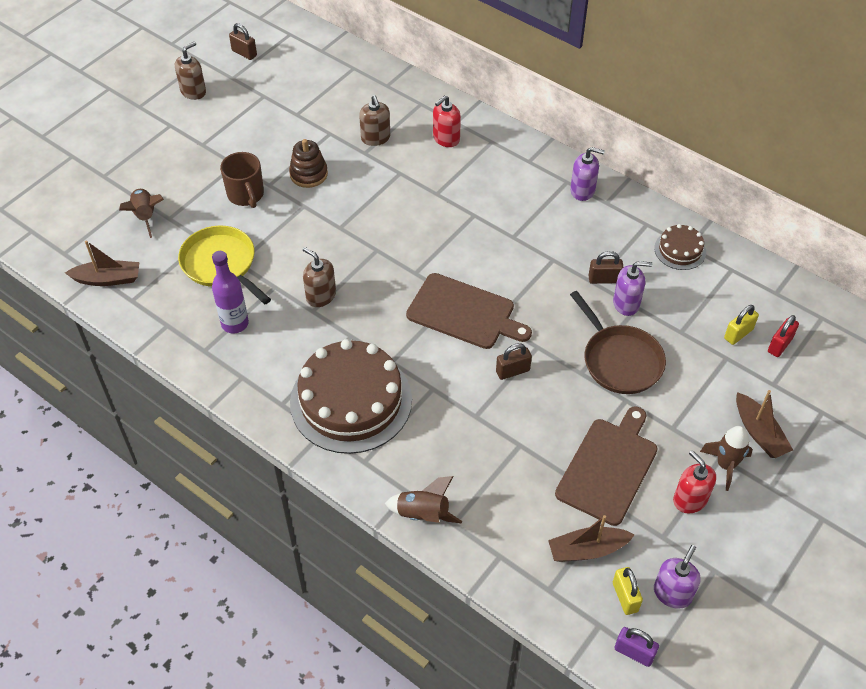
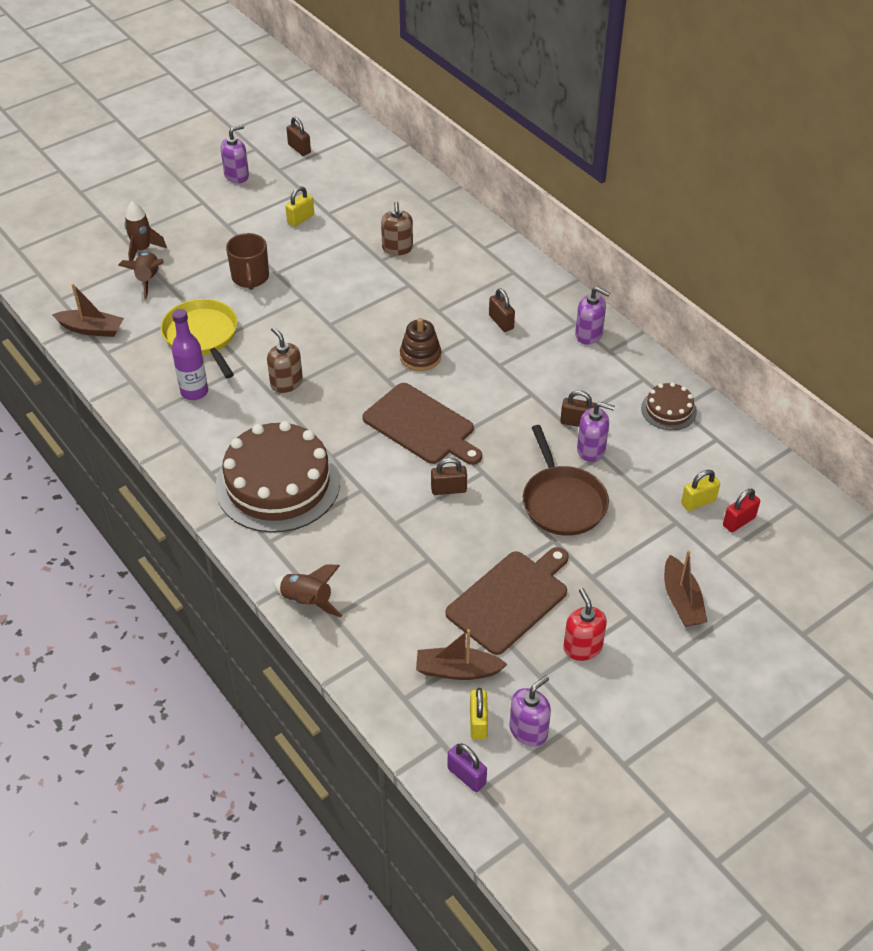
camera: 15 degrees right, 5 degrees down
brown soap dispenser [175,42,206,100] -> purple soap dispenser [220,125,249,183]
brown stacking toy [289,139,328,188] -> brown stacking toy moved to [400,318,441,371]
red soap dispenser [433,95,461,147] -> none
brown rocket [700,426,753,491] -> brown rocket moved to [124,201,167,261]
none -> yellow padlock [285,186,314,227]
none -> brown padlock [489,288,515,332]

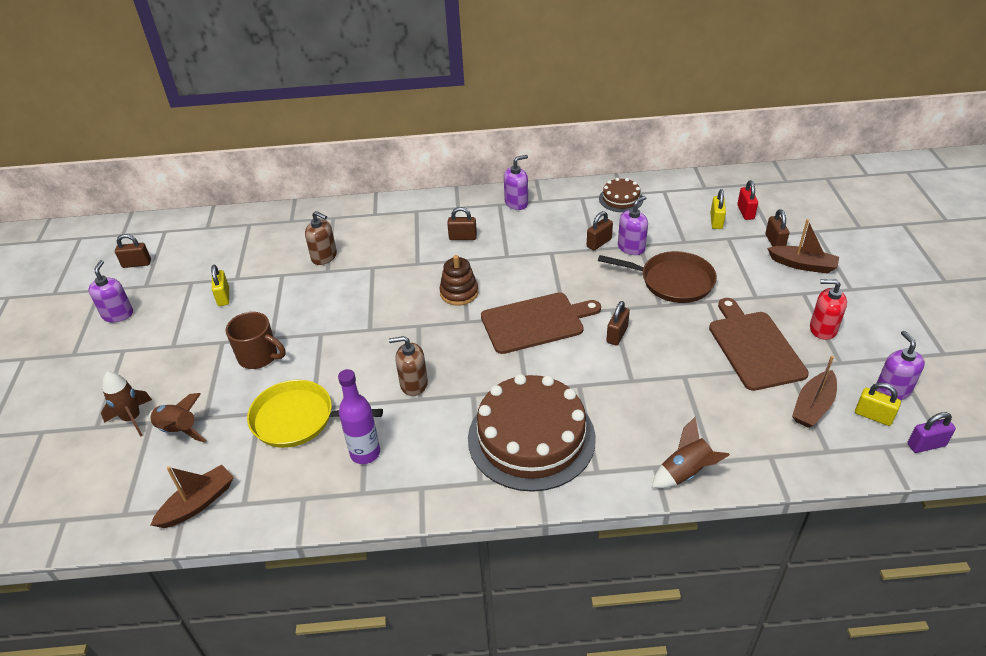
camera: 55 degrees left, 5 degrees down
none -> brown padlock [765,209,789,247]

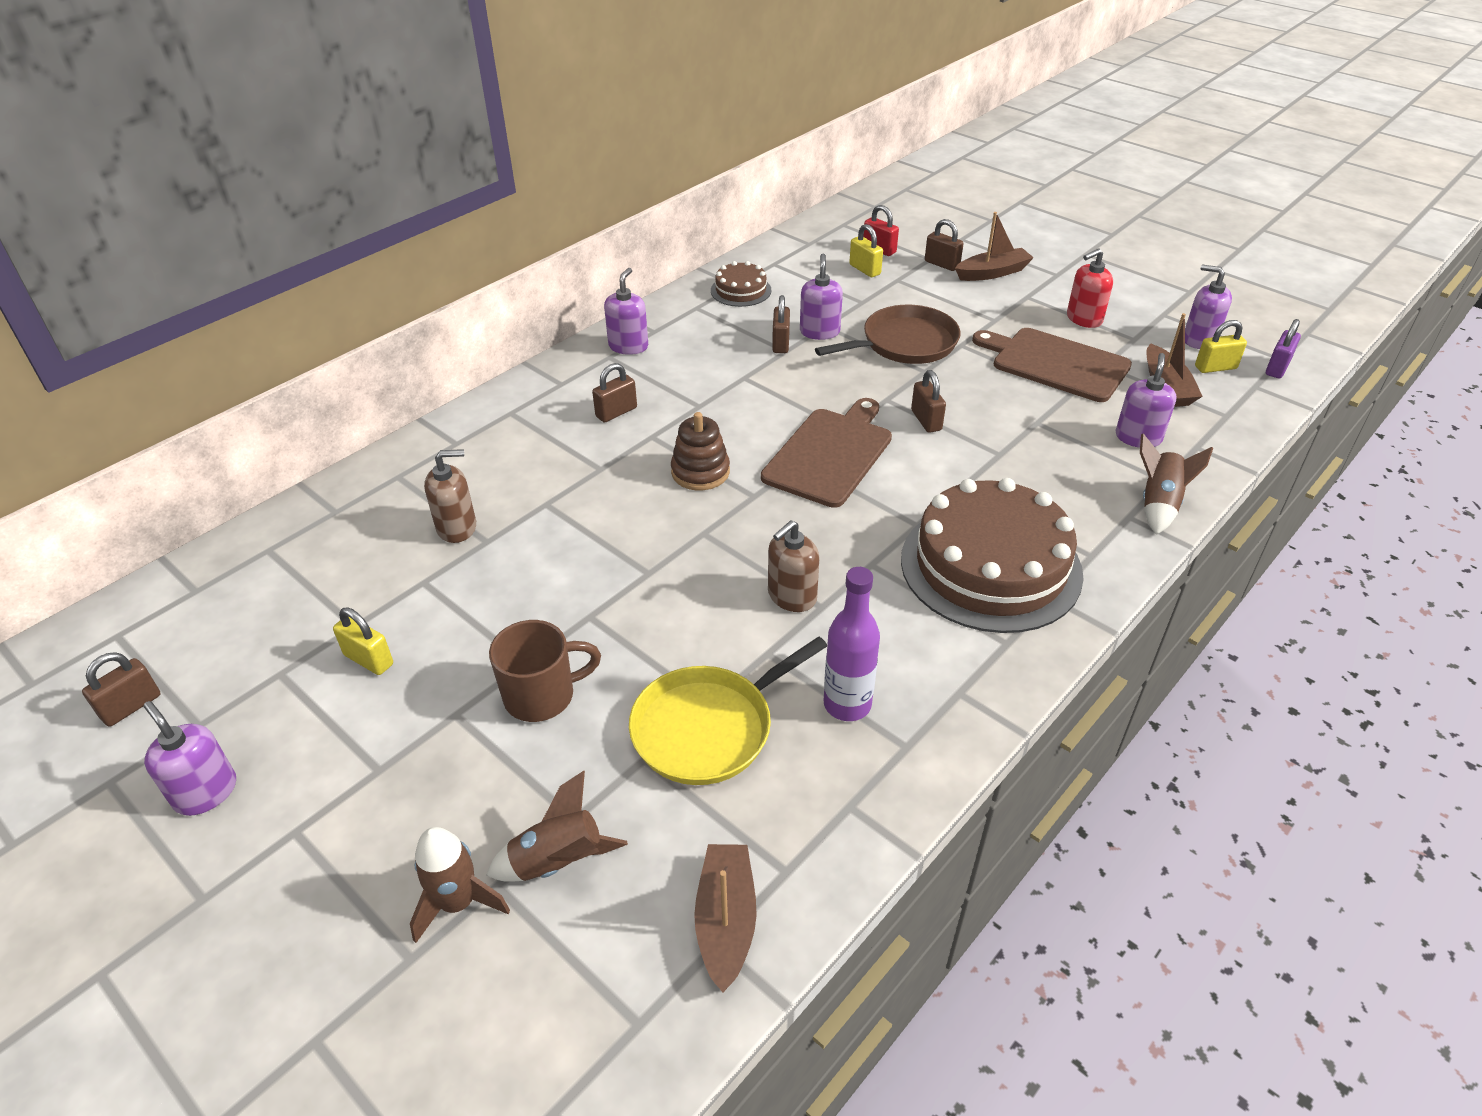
camera: 45 degrees left, 0 degrees up
none -> purple soap dispenser [1116,353,1176,448]

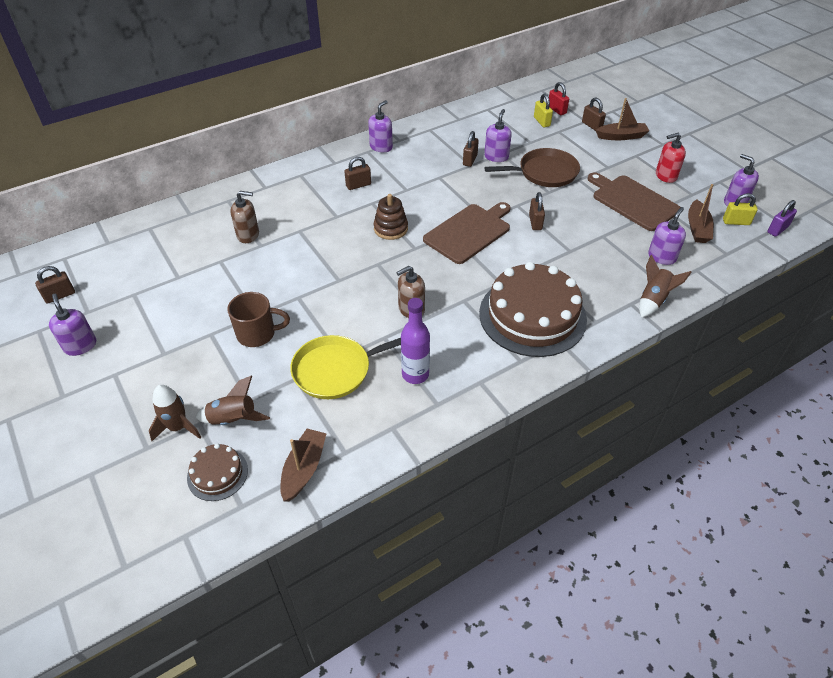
camera: 15 degrees right, 5 degrees up
yellow padlock [333,607,393,675] -> none
brown cake [711,261,771,307] -> brown cake moved to [187,444,248,501]

